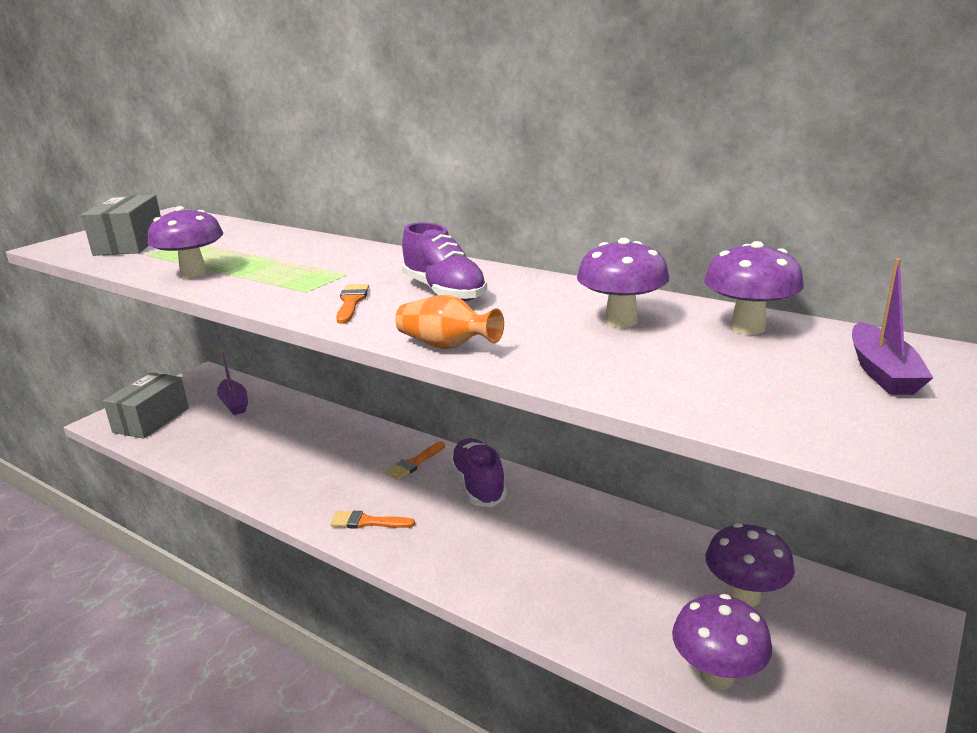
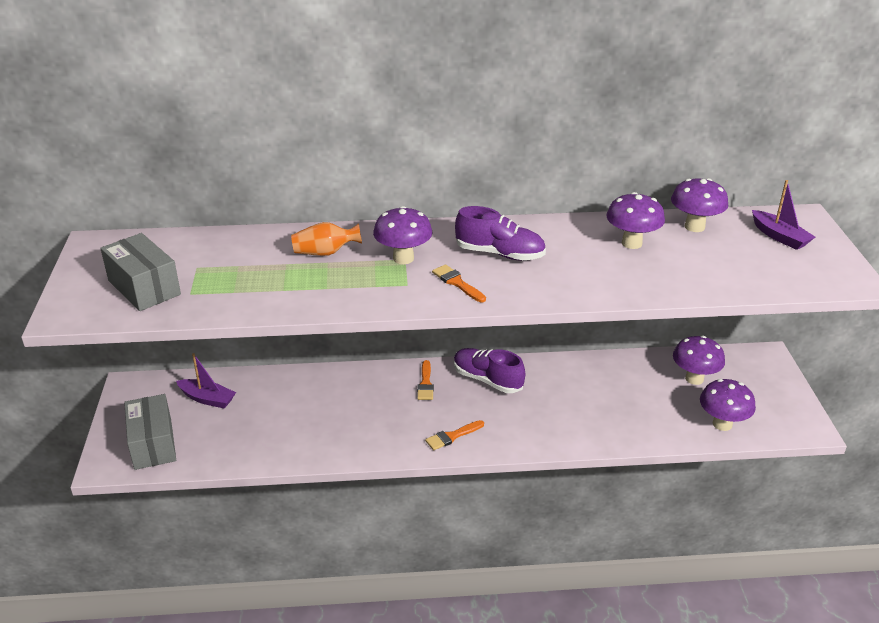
camera: 40 degrees left, 10 degrees up
purple mushroom [148,206,223,278] -> purple mushroom moved to [373,206,432,264]
orange vase [395,295,504,349] -> orange vase moved to [291,222,362,256]

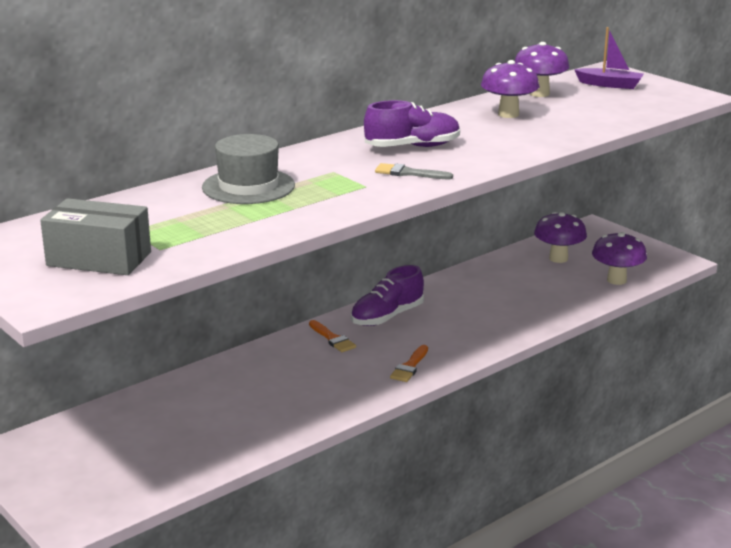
camera: 35 degrees left, 10 degrees down
grey box [124,394,176,470] -> none
purple boat [176,353,236,408] -> none
orange vase [291,222,362,256] -> grey hat [202,134,295,204]
purple mushroom [373,206,432,264] -> none
orange brush [432,264,486,302] -> grey brush [375,163,453,179]
purple shoe [454,348,525,393] -> purple shoe turned 45 degrees counterclockwise [351,265,424,326]

